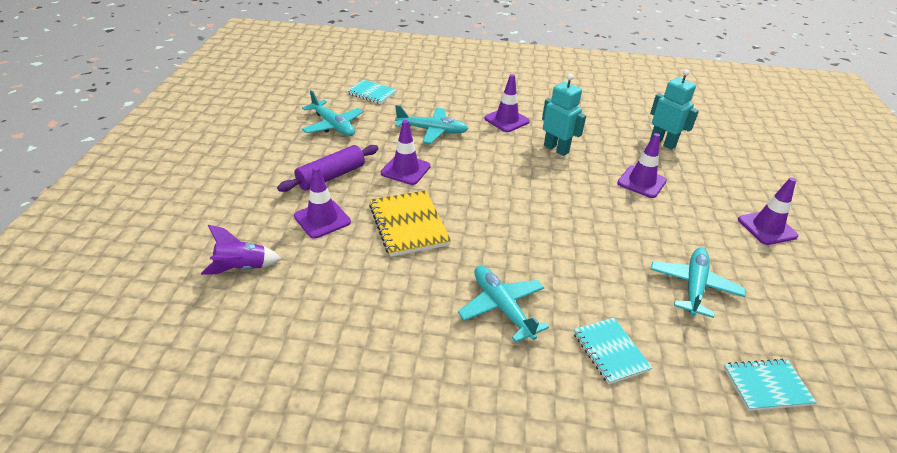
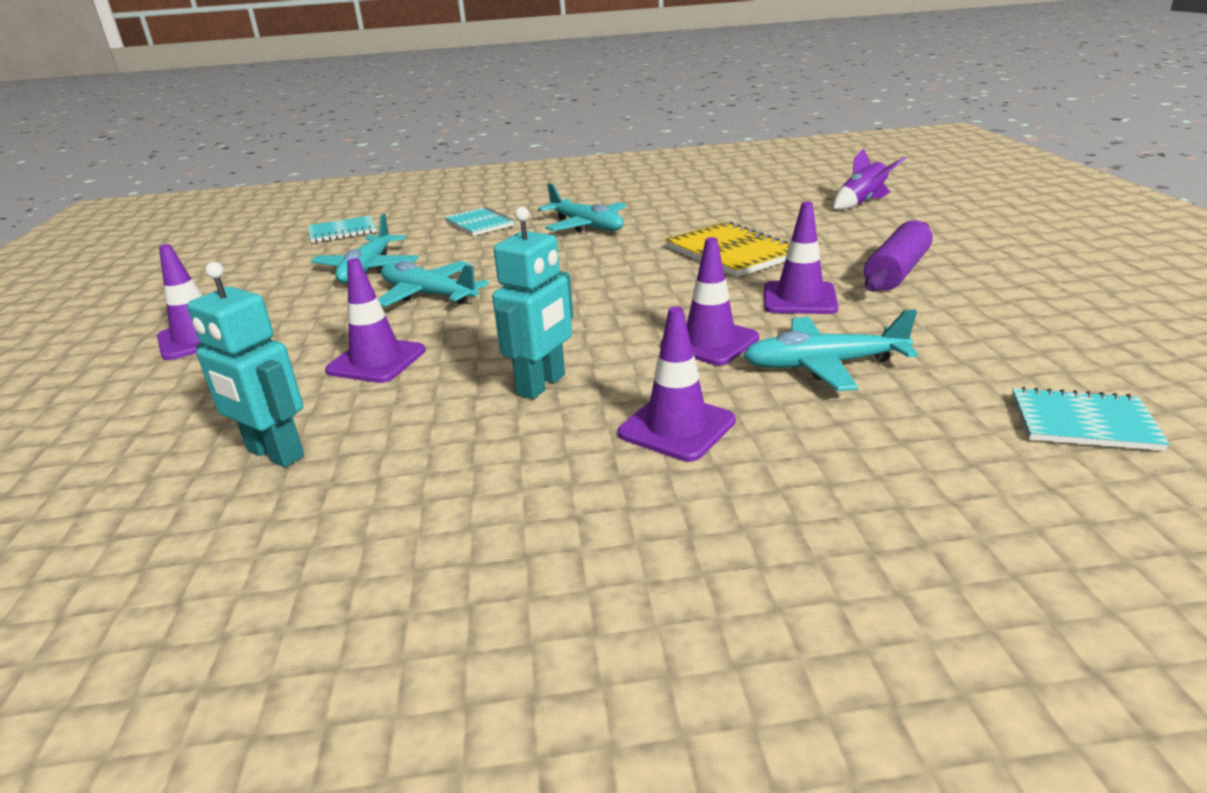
camera: 170 degrees right, 10 degrees down
purple traffic cone [294,166,351,238] -> purple traffic cone moved to [661,237,759,365]
turquoise plane [302,90,363,136] -> turquoise plane moved to [378,261,489,307]
turquoise robot [542,74,586,156] -> turquoise robot turned 90 degrees counterclockwise [492,207,573,399]

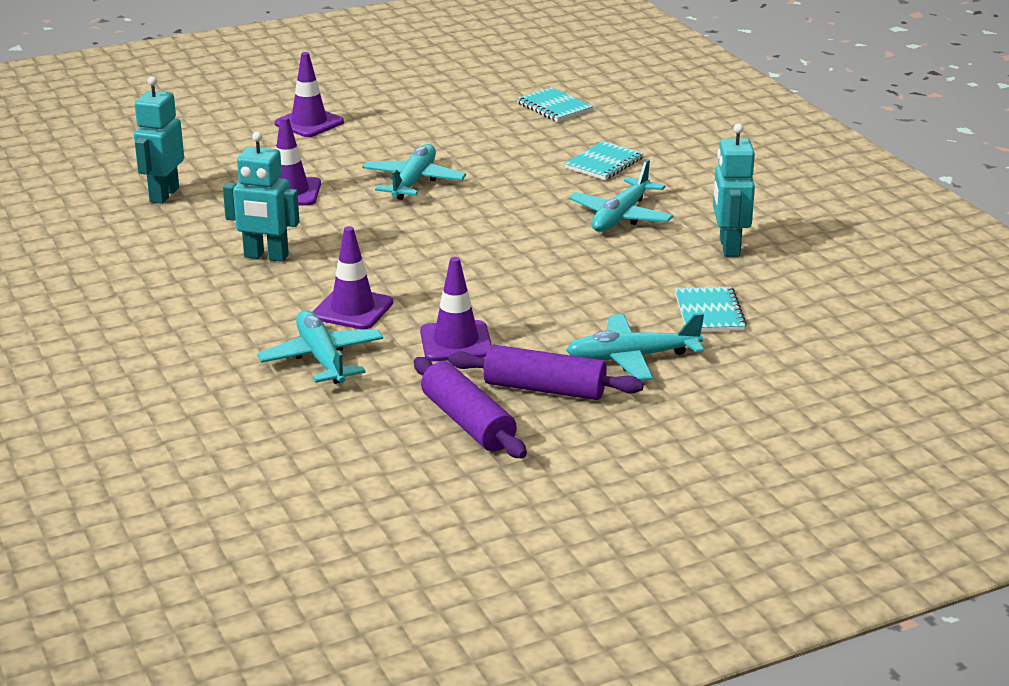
camera: 70 degrees right, 0 degrees up
turquoise plane [311,214,419,283] -> turquoise plane moved to [566,313,704,381]
purple traffic cone [618,307,736,462] -> none
yellow notebook [665,221,789,277] -> none
purple rocket [833,148,907,210] -> none
turquoise notebook [1012,387,1170,451] -> turquoise notebook moved to [675,287,747,332]
none -> purple rolling pin [414,357,527,458]
none -> turquoise robot [713,123,755,257]

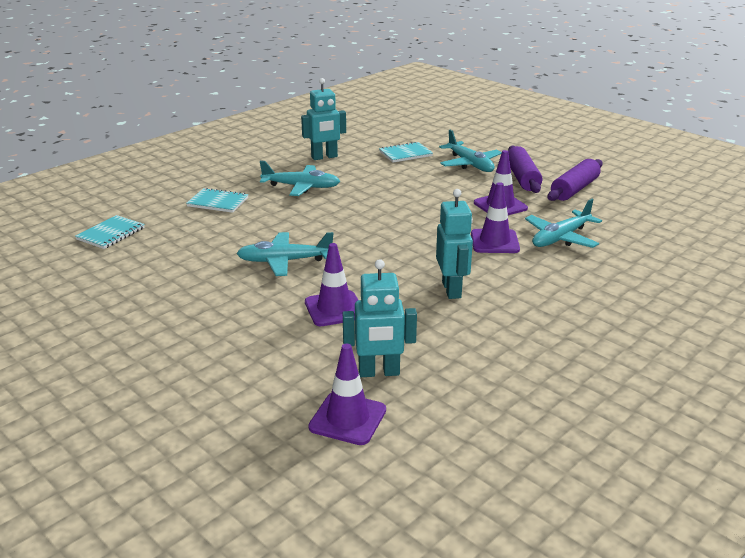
camera: 110 degrees left, 0 degrees up
purple traffic cone [275,52,344,137] -> purple traffic cone moved to [308,344,386,445]

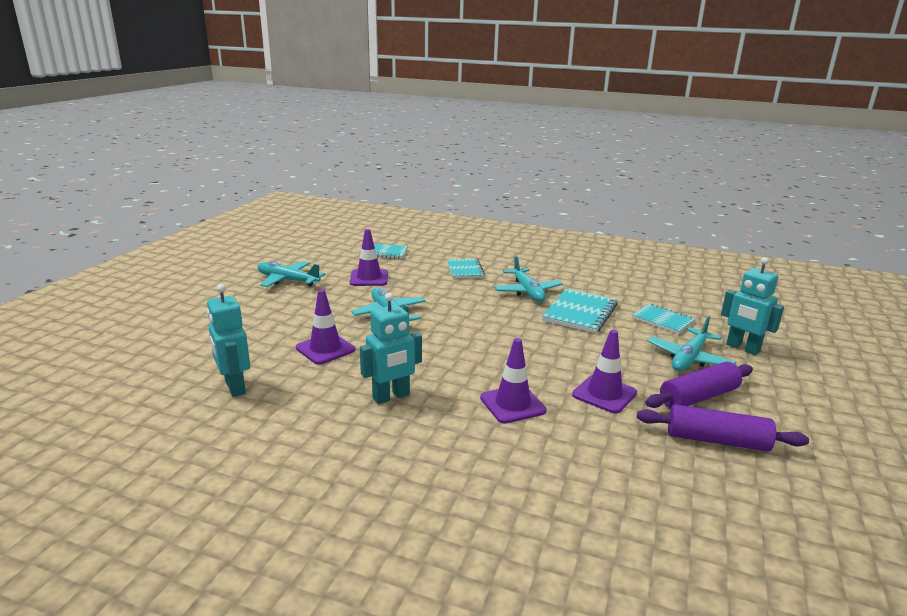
camera: 65 degrees right, 5 degrees down
turquoise robot [301,78,346,160] -> turquoise robot moved to [721,257,784,355]
purple traffic cone [308,344,386,445] -> purple traffic cone moved to [350,229,388,286]
turquoise plane [525,199,602,248] -> turquoise plane moved to [257,261,326,287]
none -> turquoise notebook [542,289,618,333]

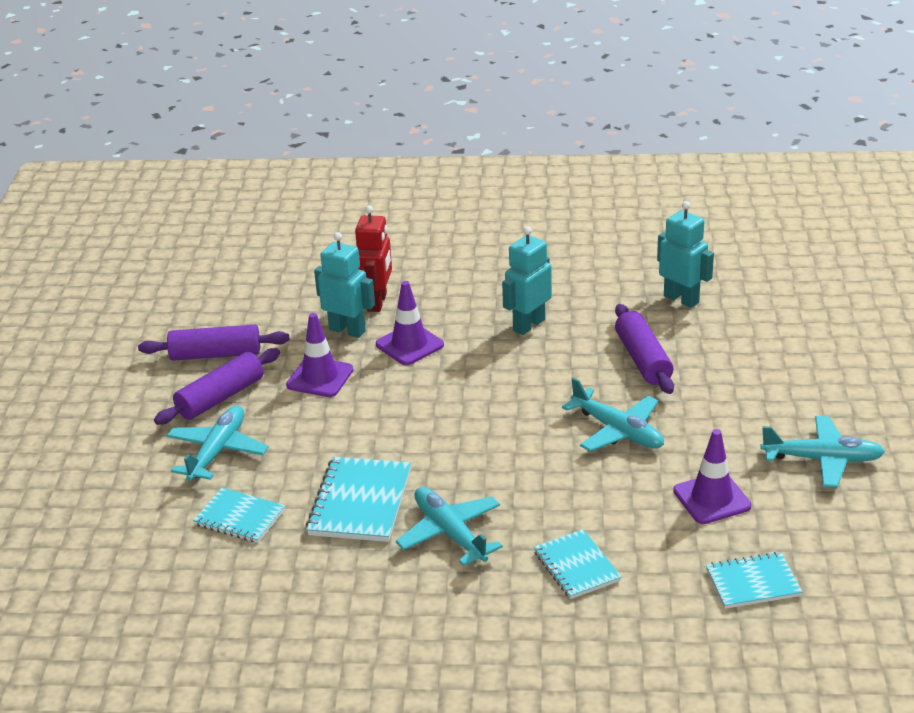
camera: 165 degrees right, 10 degrees up
purple traffic cone [296,289,355,365] -> purple rolling pin [615,304,674,394]
turquoise robot [721,257,784,355] -> turquoise robot moved to [314,232,375,338]
none -> red robot [355,205,392,312]

